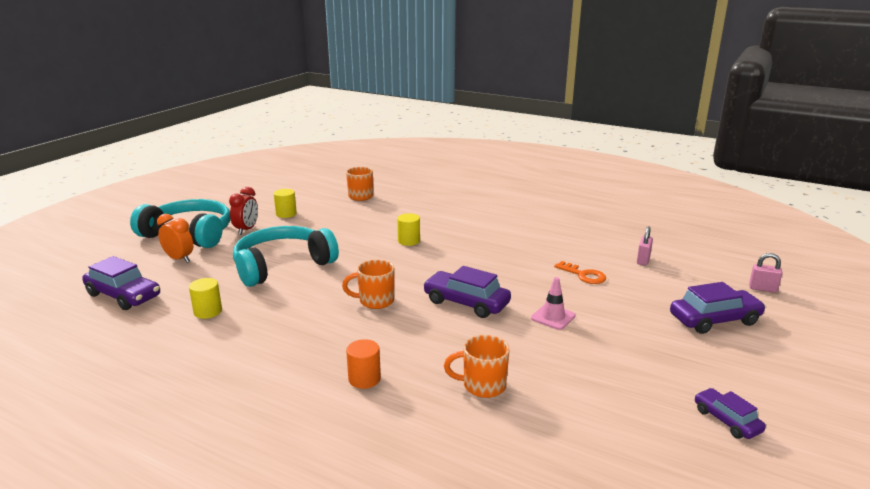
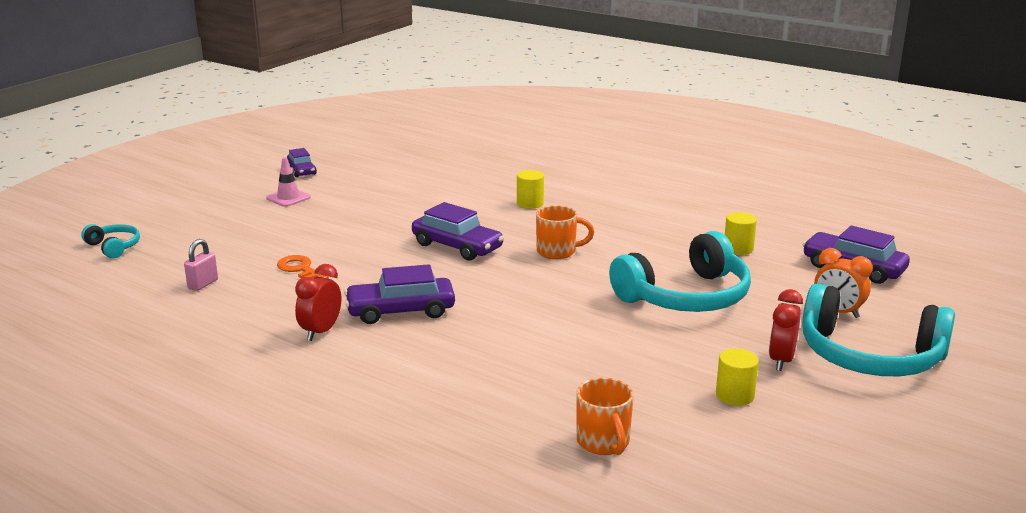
camera: 175 degrees left, 0 degrees up
orange cylinder [346,339,381,389] -> none
yellow cylinder [397,213,420,246] -> yellow cylinder moved to [517,170,544,209]
orange mug [444,335,510,398] -> none
pink traffic cone [531,277,576,330] -> pink traffic cone moved to [266,157,311,207]
purple car [670,282,766,334] -> purple car moved to [344,264,455,324]
pink padlock [749,253,782,293] -> turquoise headphones [81,224,140,259]
none -> red clock [295,264,341,341]

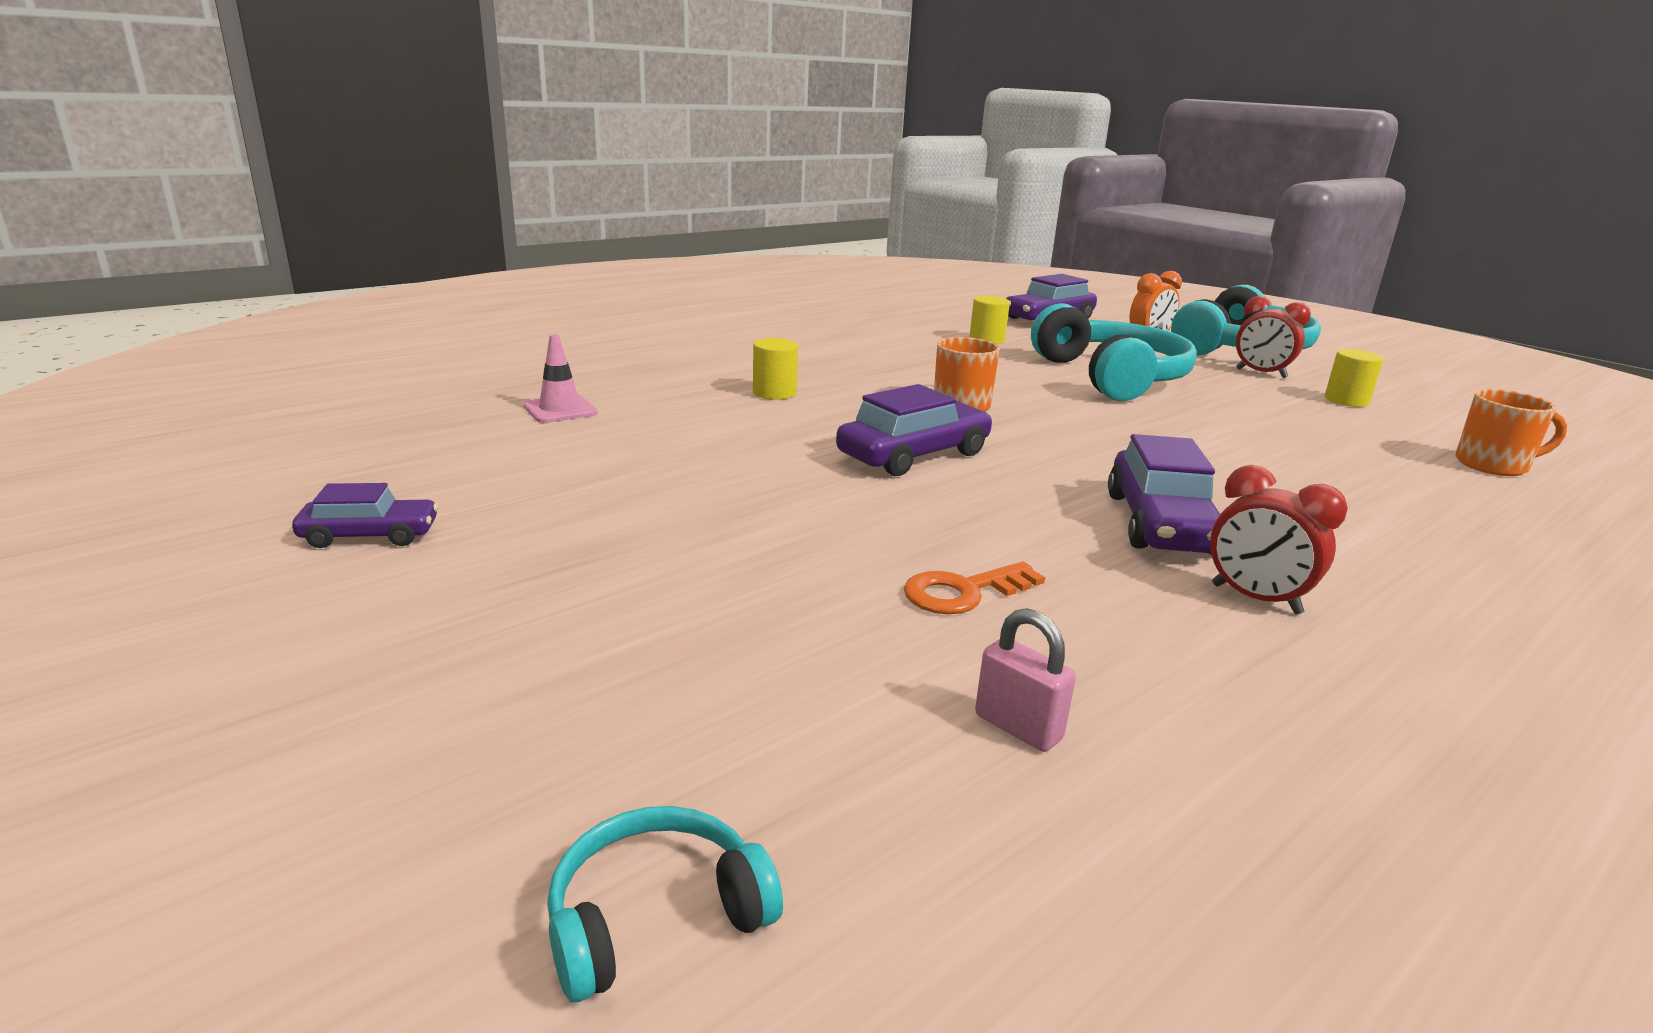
camera: 75 degrees left, 0 degrees up
pink traffic cone [266,157,311,207] -> pink traffic cone moved to [523,334,598,423]

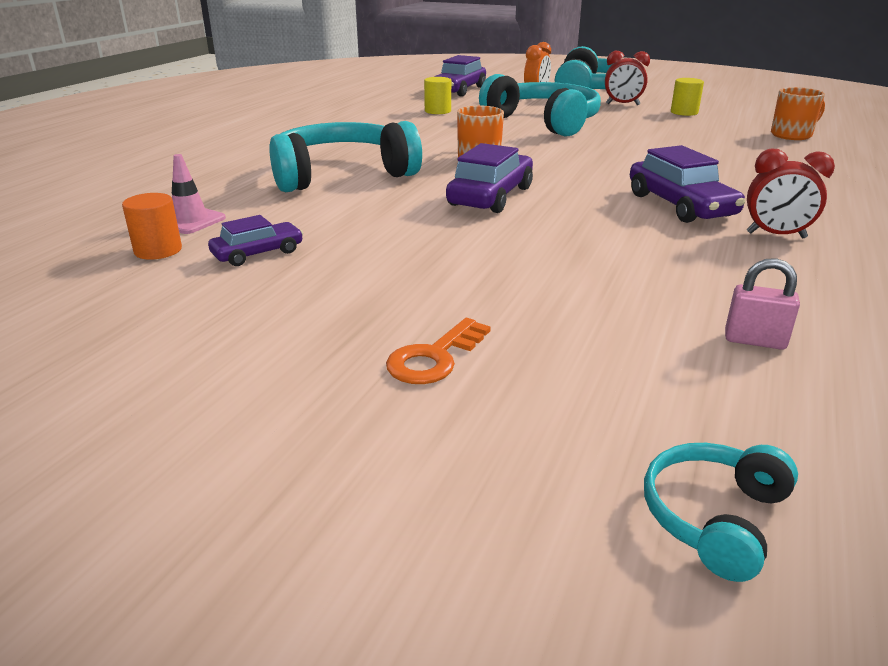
camera: 25 degrees left, 5 degrees up
purple car [292,483,438,548] -> purple car moved to [208,215,303,266]
yellow cylinder [753,338,798,400] -> turquoise headphones [269,121,422,192]
orange key [904,561,1045,614] -> orange key moved to [386,318,491,384]
none -> orange cylinder [122,193,182,260]

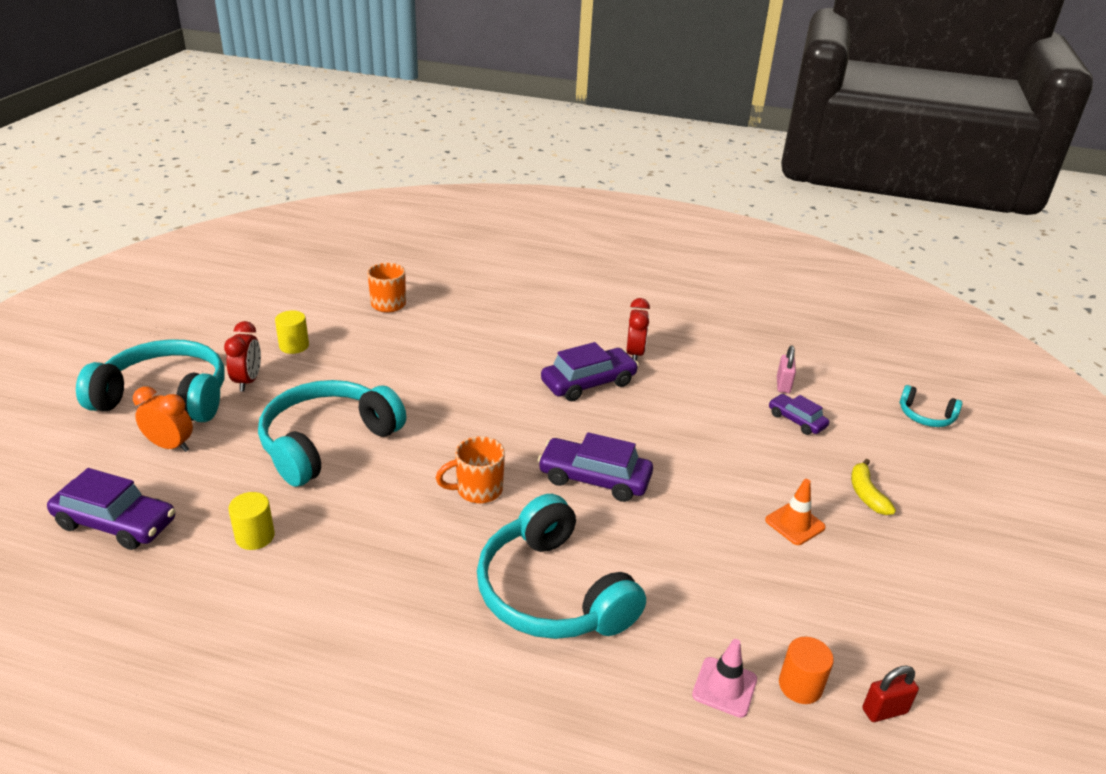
camera: 100 degrees left, 5 degrees up
purple car [208,215,303,266] -> purple car moved to [769,394,829,435]
orange key [386,318,491,384] -> yellow banana [851,459,896,515]
none -> orange traffic cone [765,479,826,545]
none -> red padlock [862,665,919,722]

